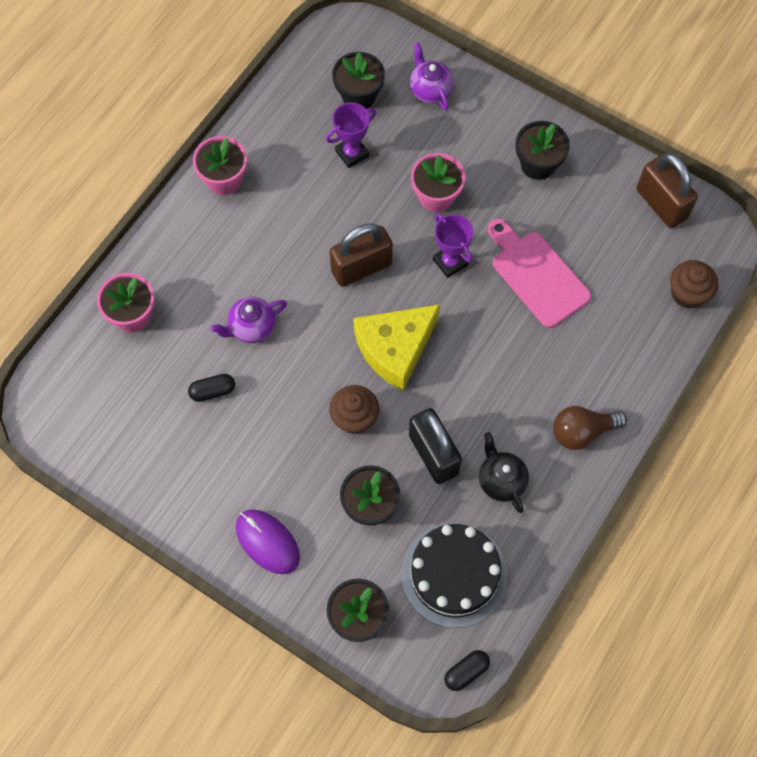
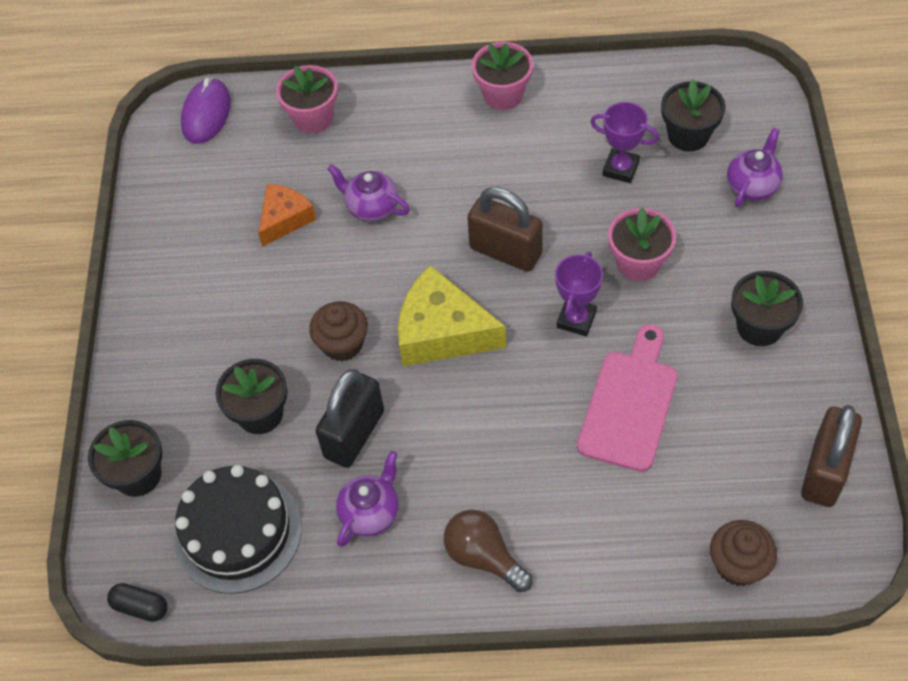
camera: 60 degrees right, 10 degrees down
black capsule [188,374,235,402] -> orange cheese [258,184,316,247]
purple mouse [236,509,300,574] -> purple mouse moved to [181,78,231,144]
black teapot [479,432,529,513] -> purple teapot [336,451,399,547]

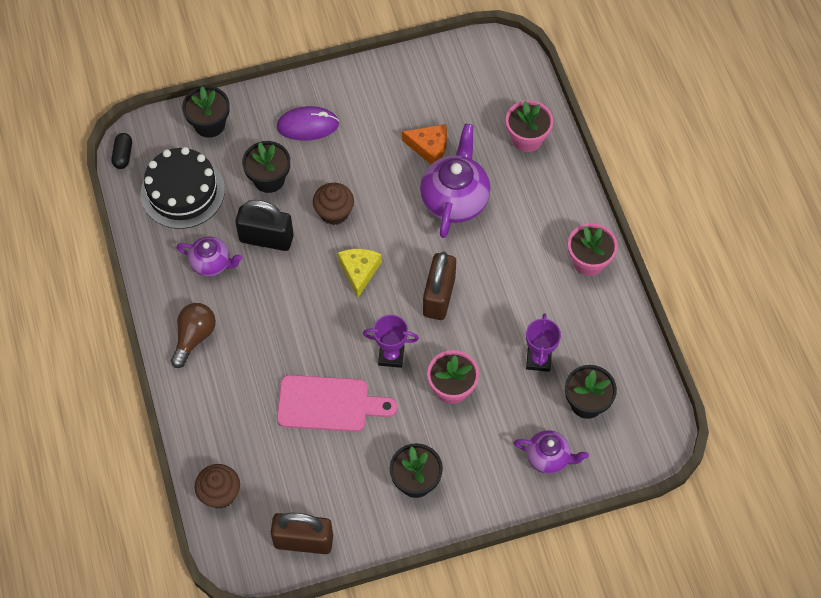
camera: 70 degrees right, 5 degrees up
purple mouse [181,78,231,144] -> purple mouse moved to [277,106,339,141]
purple teapot [327,164,410,222] -> purple teapot [420,124,491,238], size x1.71
yellow cheese [398,265,506,366] -> yellow cheese [338,249,382,298], size x0.62

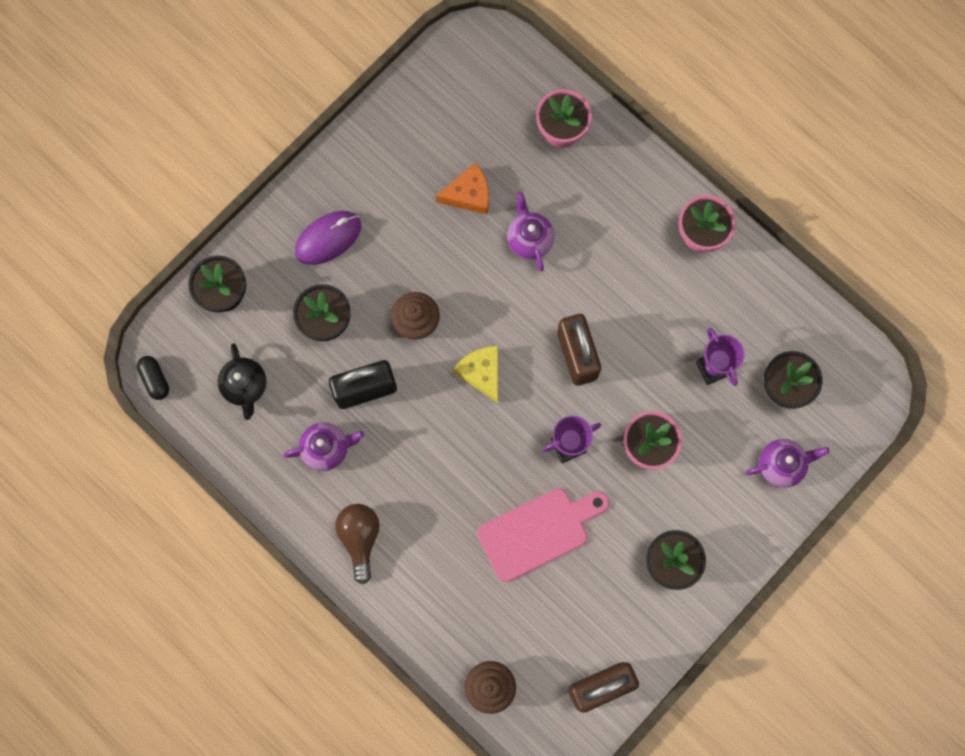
camera: 30 degrees left, 15 degrees up
black cake [141,147,225,229] -> black teapot [218,343,267,420]
purple teapot [420,124,491,238] -> purple teapot [507,192,554,271], size x0.58

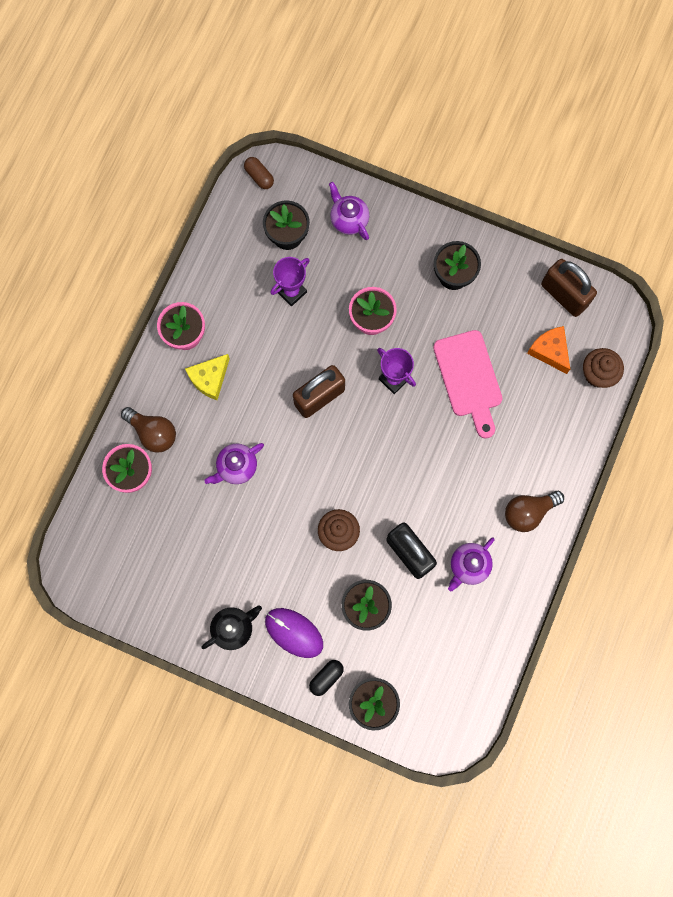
camera: 110 degrees left, 0 degrees up
black capsule [137,356,169,400] -> black capsule moved to [309,660,344,696]
black teapot [218,343,267,420] -> black teapot moved to [201,605,262,650]
purple teapot [284,422,364,471] -> purple teapot turned 105 degrees counterclockwise [448,538,495,592]
orange cheese [436,163,489,215] -> orange cheese moved to [527,326,570,374]
yellow cheese [453,346,498,403] -> yellow cheese moved to [185,354,230,400]
pink cutting board [477,488,609,582] -> pink cutting board turned 150 degrees counterclockwise [433,330,502,439]
none -> brown light bulb [121,407,176,453]
none -> brown capsule [244,157,274,189]

